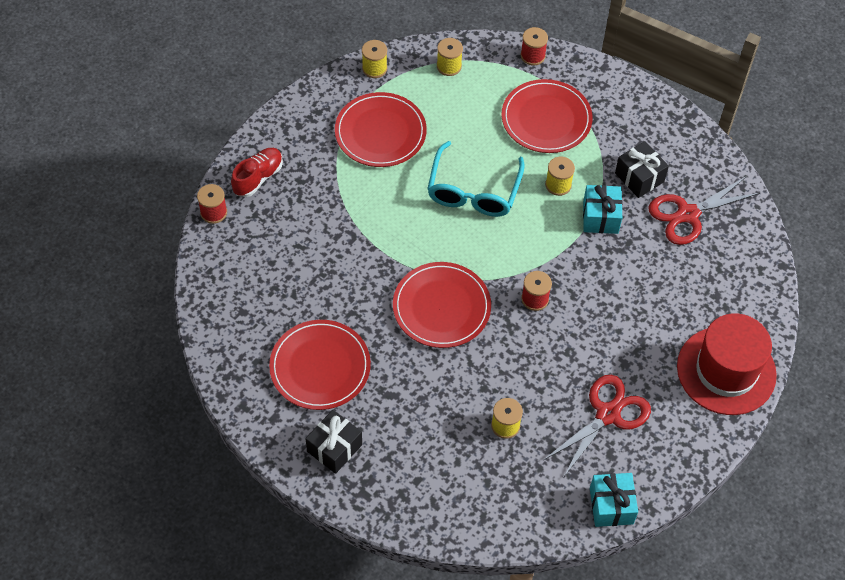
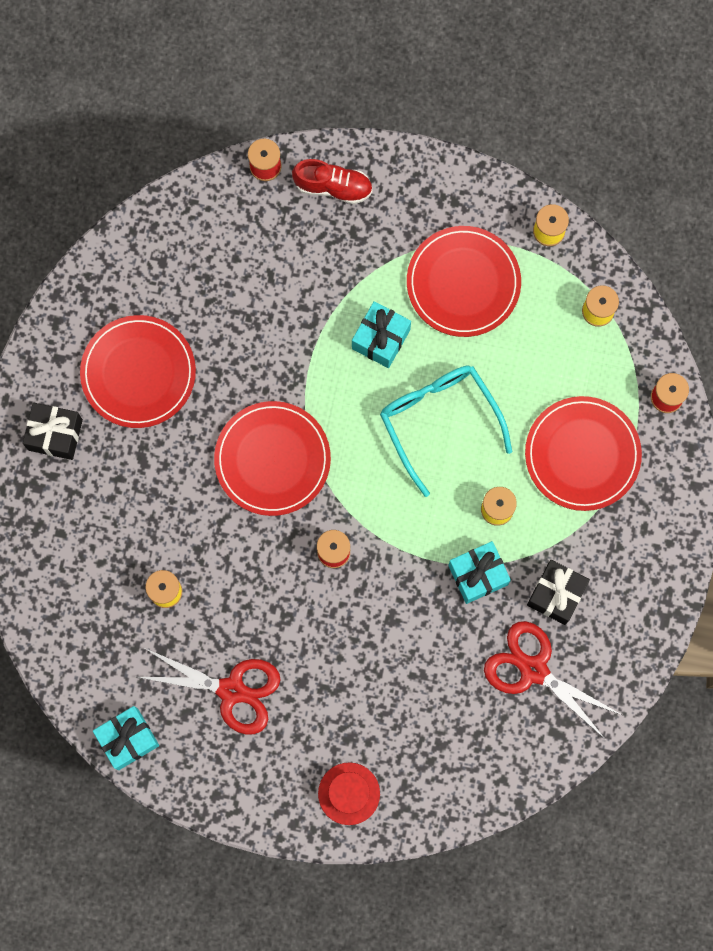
camera: 65 degrees right, 20 degrees up
turquoise glasses [427,141,525,217] -> turquoise glasses turned 75 degrees clockwise [380,366,512,497]
red hat [677,313,777,415] -> red hat [318,762,380,825], size x0.52
none -> turquoise gift [352,301,411,368]

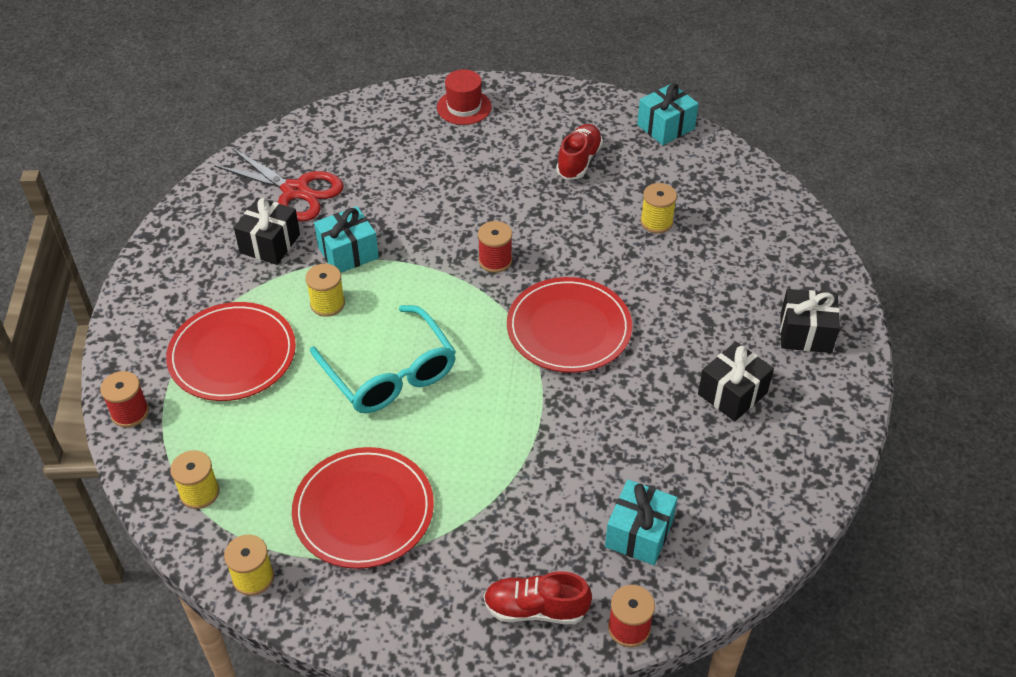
camera: 175 degrees right, 30 degrees down
red plate [80,315,196,428] -> black gift [698,342,774,421]
red scissors [138,648,280,735] -> red shoe [556,124,603,180]
turquoise gift [352,301,411,368] -> turquoise gift moved to [605,479,677,565]

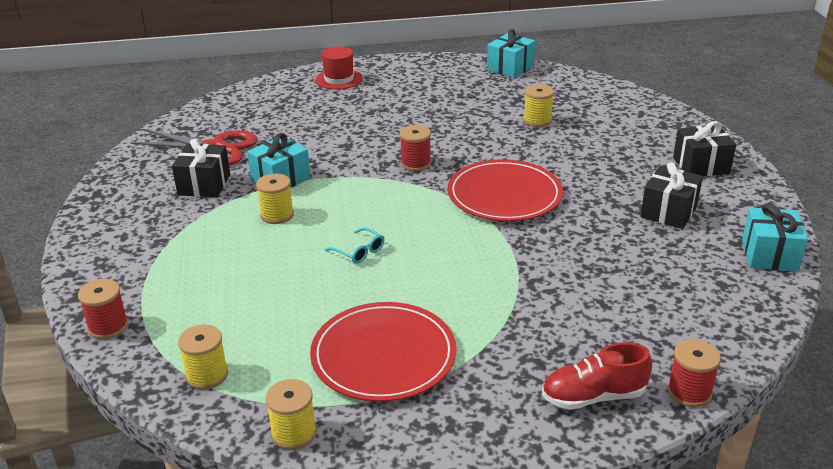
camera: 15 degrees left, 15 degrees down
red plate [166,302,296,401] -> none
turquoise glasses [310,305,456,413] -> turquoise glasses [325,227,384,264], size x0.41
red shoe [556,124,603,180] -> none
turquoise gift [605,479,677,565] -> turquoise gift moved to [742,203,808,271]

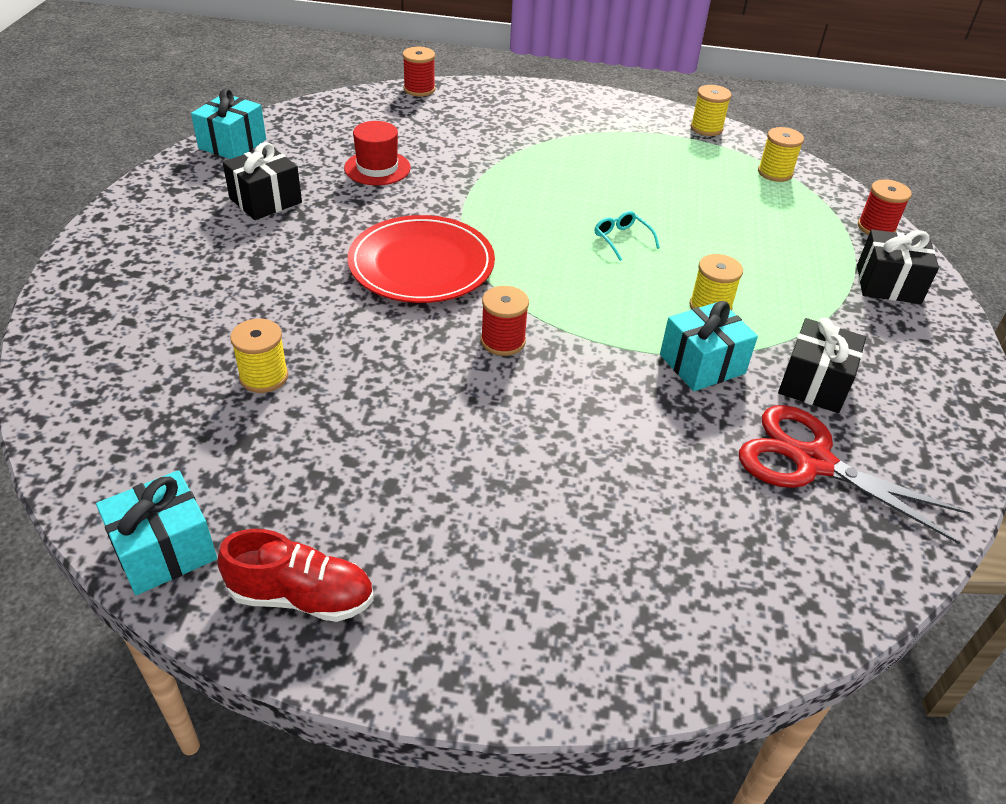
camera: 165 degrees left, 10 degrees up
red plate [310,302,457,402] -> none
red hat [315,46,363,90] -> red hat moved to [344,121,411,185]
red shoe [542,342,652,410] -> red shoe moved to [217,529,373,622]
black gift [673,121,736,176] -> black gift moved to [857,230,939,304]

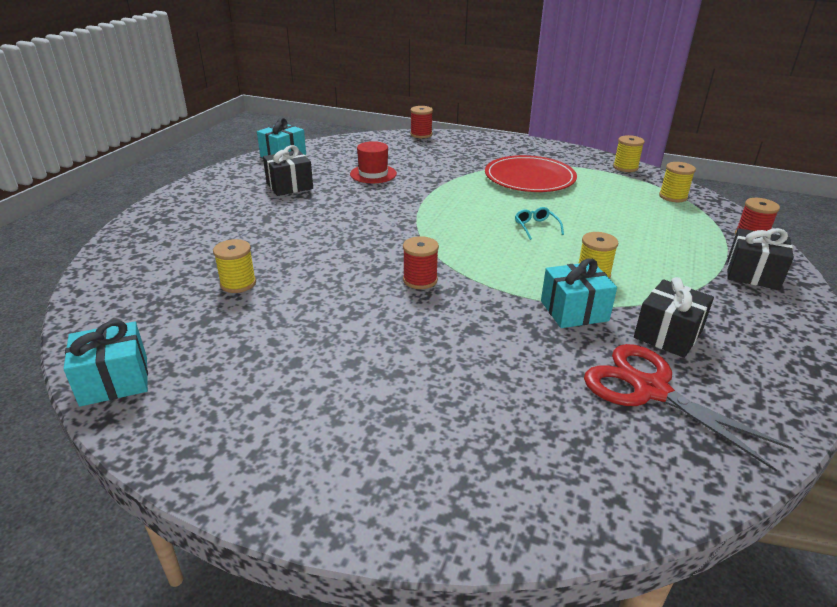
camera: 15 degrees right, 10 degrees down
red shoe [217,529,373,622] -> none
red plate [347,215,495,303] -> red plate moved to [485,155,577,192]

